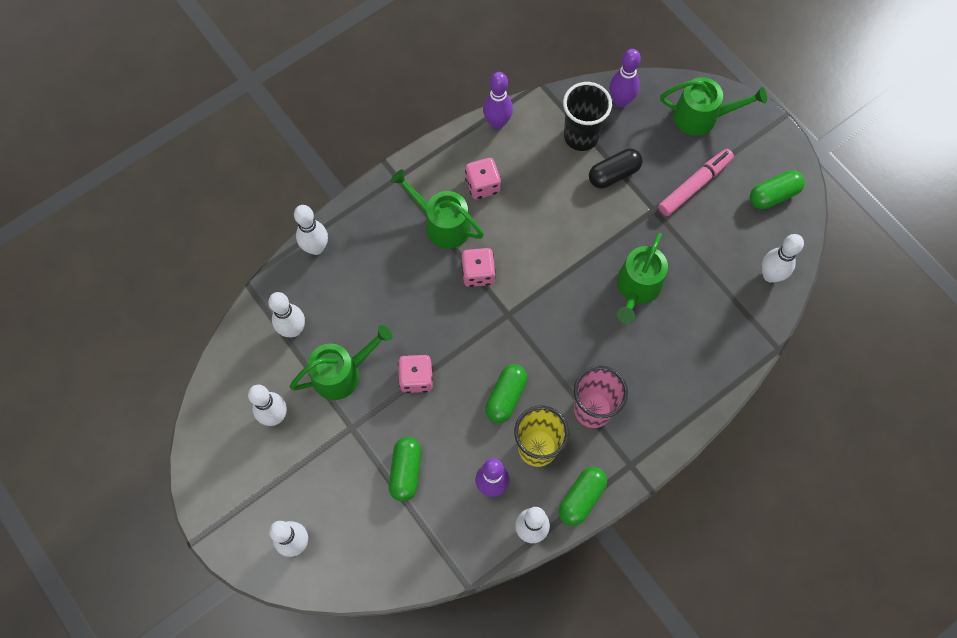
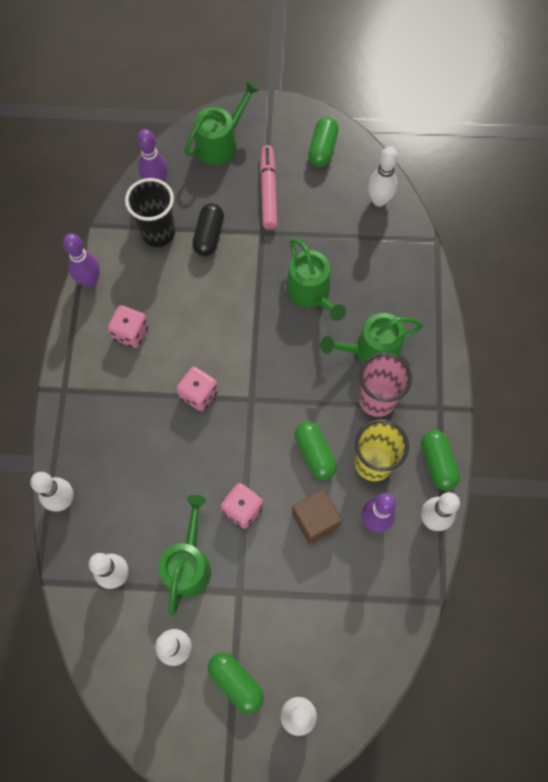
camera: 50 degrees left, 0 degrees up
green capsule [389,437,421,502] -> green capsule moved to [208,652,264,713]
green watering can [391,169,484,249] -> green watering can moved to [321,313,423,363]
none -> brown cube [292,489,342,544]

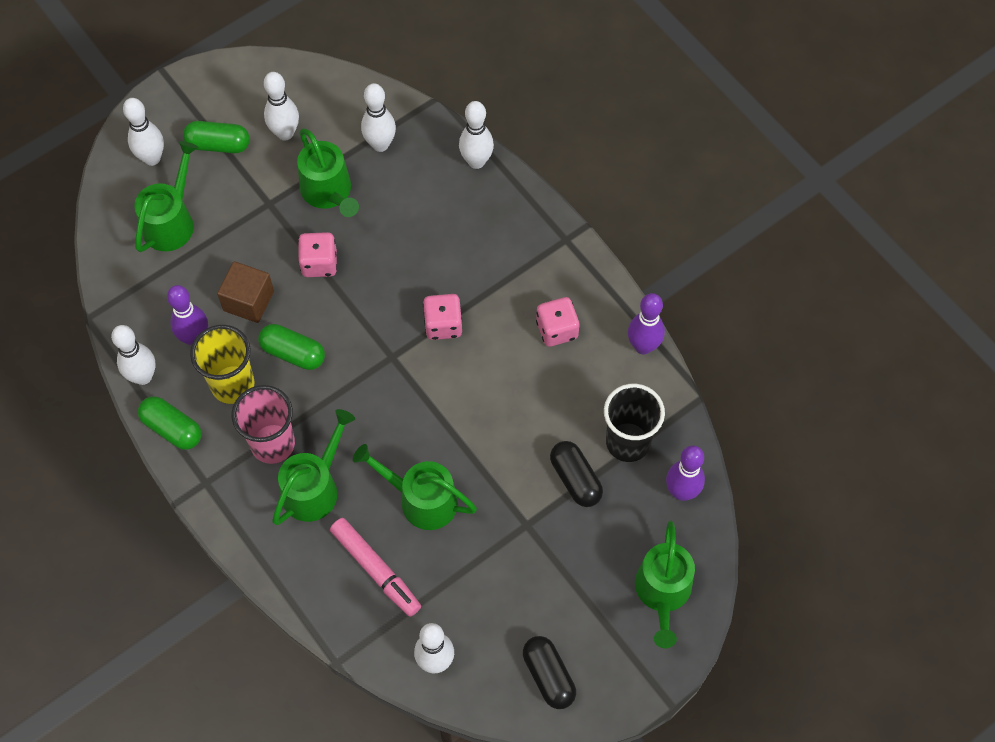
camera: 140 degrees right, 5 degrees down
pink marker [260,145,277,230] -> pink marker moved to [330,518,421,617]
green capsule [308,117,339,167] -> black capsule [523,636,576,709]
none -> green watering can [134,141,198,252]

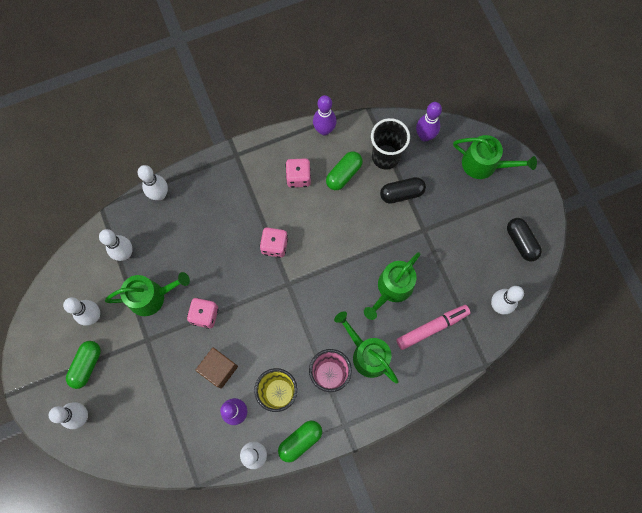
camera: 75 degrees left, 10 degrees up
green watering can [134,141,198,252] -> none
green capsule [258,324,325,370] -> green capsule moved to [326,151,363,190]
black capsule [523,636,576,709] -> black capsule turned 75 degrees clockwise [507,218,542,261]

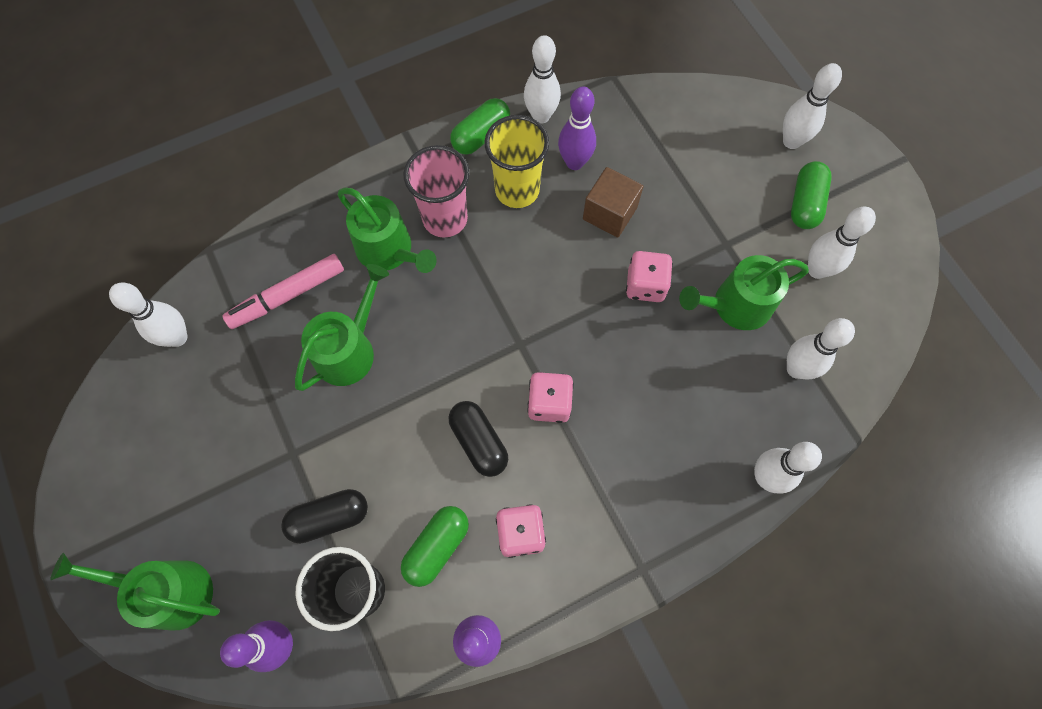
camera: 175 degrees right, 5 degrees down
black capsule [507,218,542,261] -> black capsule moved to [449,401,508,477]

